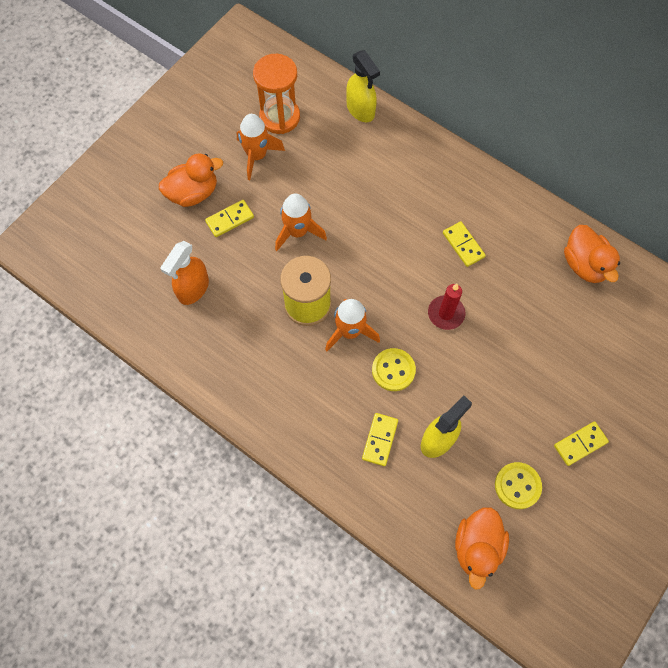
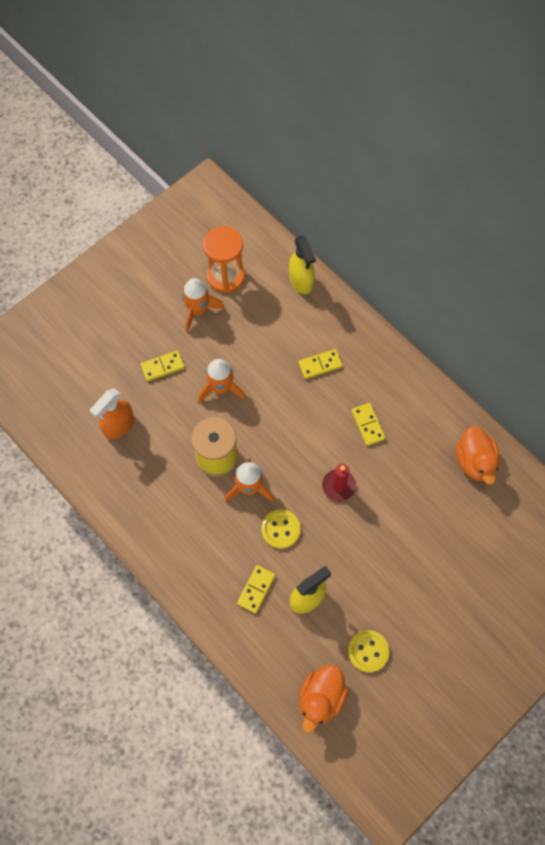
camera: 10 degrees right, 0 degrees up
orange duck [159,154,223,207] -> none
yellow domino [554,421,609,466] -> yellow domino moved to [299,349,343,379]

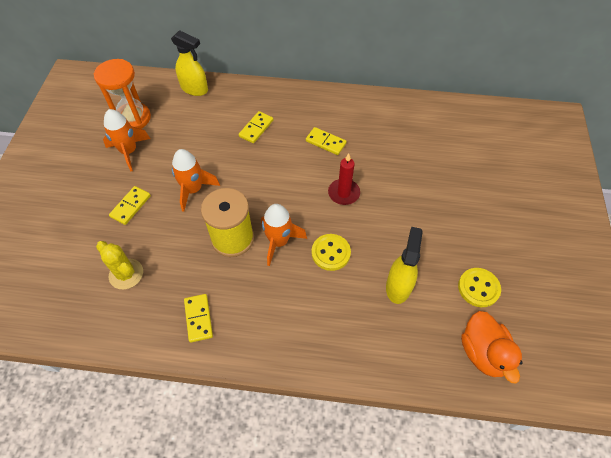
camera: 40 degrees left, 10 degrees down
orange spray bottle [90,388,134,440] -> yellow cactus [96,241,143,289]
yellow domino [237,565,275,614] -> yellow domino moved to [184,294,213,343]
orange duck [456,426,500,485] -> none

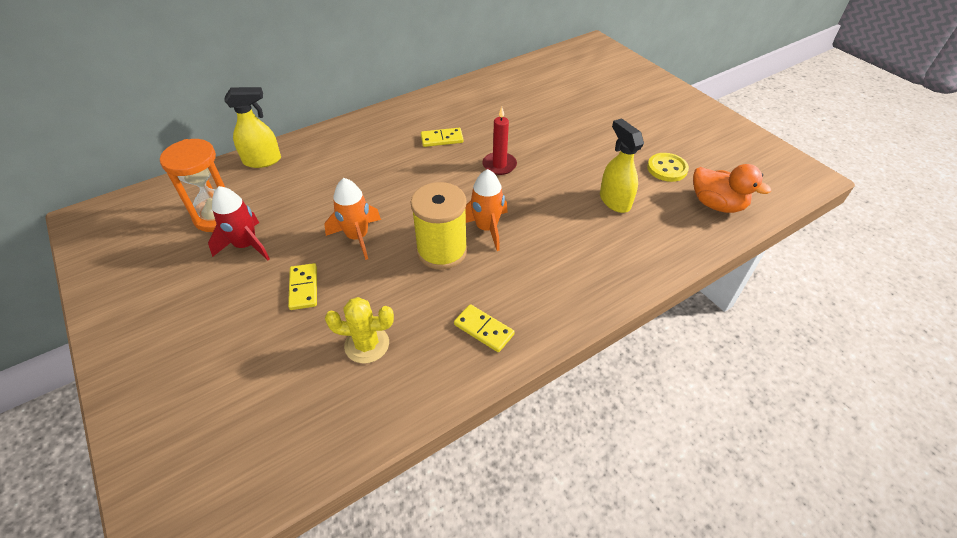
camera: 40 degrees left, 10 degrees down
orange rocket [103,109,150,172] -> red rocket [208,186,270,260]
yellow domino [239,111,273,143] -> none
yellow button [312,234,351,271] -> none

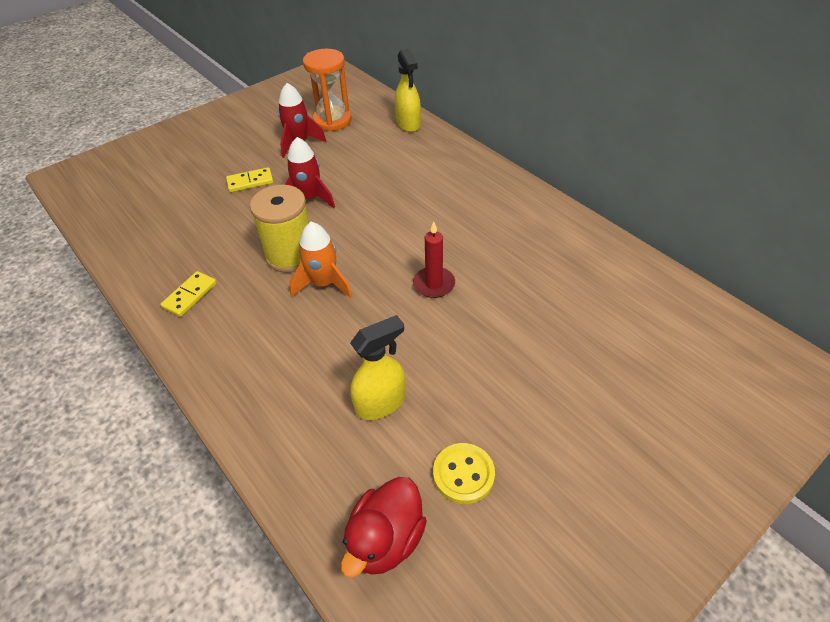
camera: 85 degrees right, 0 degrees up
orange rocket [324,178,381,260] -> red rocket [285,137,335,208]
yellow cactus [325,297,394,364] -> none
yellow domino [421,128,464,147] -> none
orange duck [693,164,771,213] -> red duck [341,477,427,578]

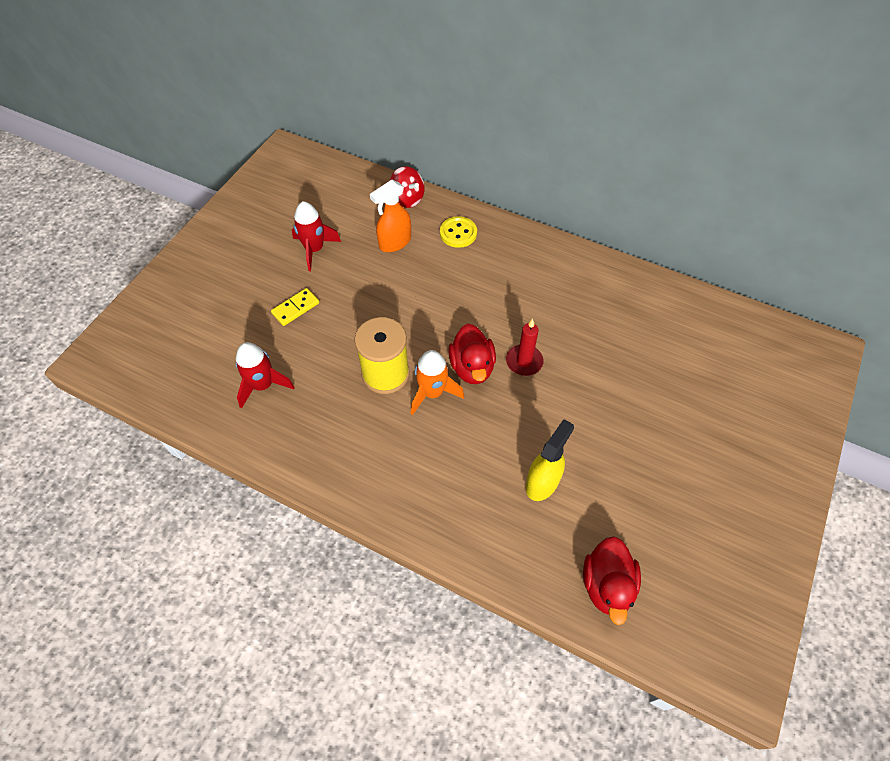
camera: 25 degrees left, 10 degrees up
yellow domino [160,271,217,317] -> none
red rocket [285,137,335,208] -> red rocket moved to [236,342,295,409]
orange hourglass [303,49,352,132] -> none
yellow spray bottle [395,48,421,132] -> red spinning top [390,166,424,208]
yellow button [433,443,495,504] -> yellow button moved to [440,216,477,248]
none -> orange spray bottle [370,180,411,252]
none -> red duck [448,324,496,384]

